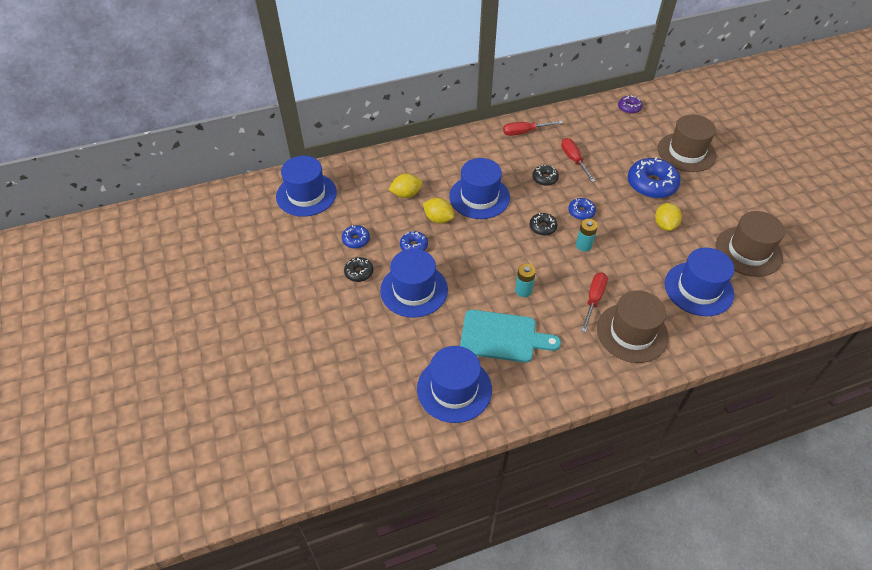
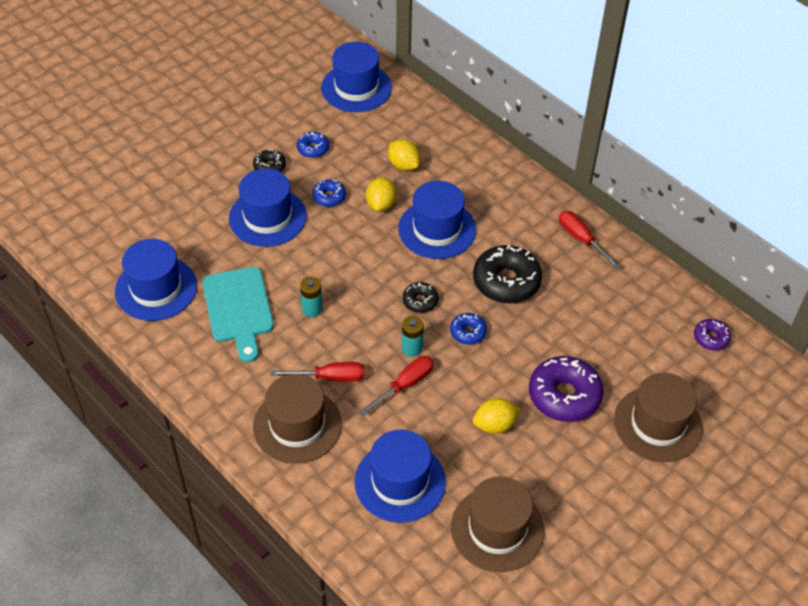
camera: 65 degrees right, 0 degrees up
black donut [532,165,559,186] -> black donut [473,244,542,303], size x1.94
red screwdriver [561,138,595,182] -> red screwdriver moved to [360,356,434,416]
blue donut [628,157,680,199] -> purple donut [529,356,603,422]

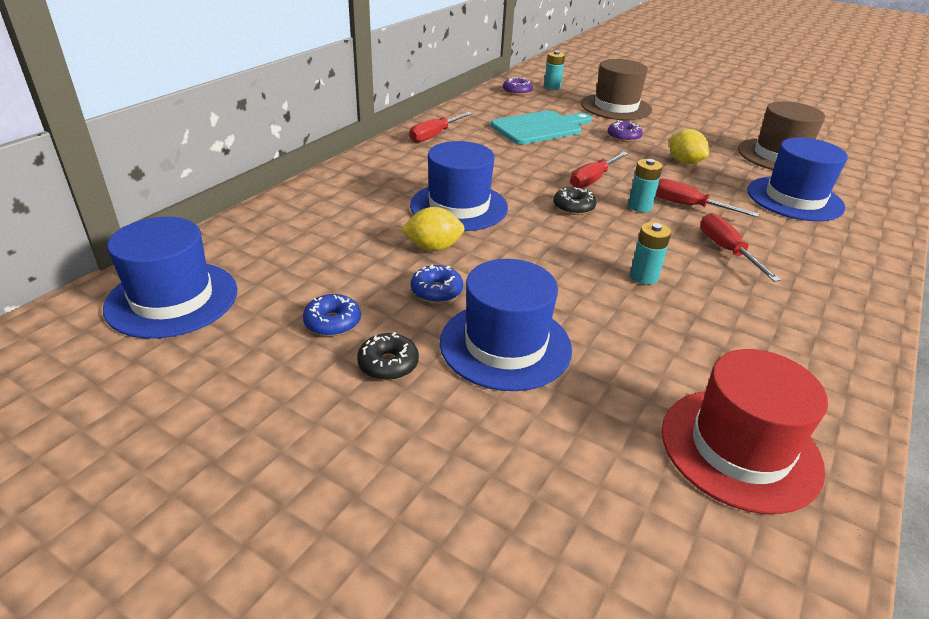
camera: 105 degrees left, 15 degrees down
blue hat [115,239,197,321] -> red hat [662,349,828,514]
turquoise cutting board [202,267,274,362] -> turquoise cutting board moved to [491,110,592,145]
brown hat [253,374,342,464] -> none
yellow lemon [388,139,420,171] -> none
blue donut [450,313,487,344] -> red screwdriver [570,152,628,188]
black donut [473,244,542,303] -> none
purple donut [529,356,603,422] -> purple donut [607,120,643,142], size x0.52
none -> turquoise battery [544,51,565,90]

